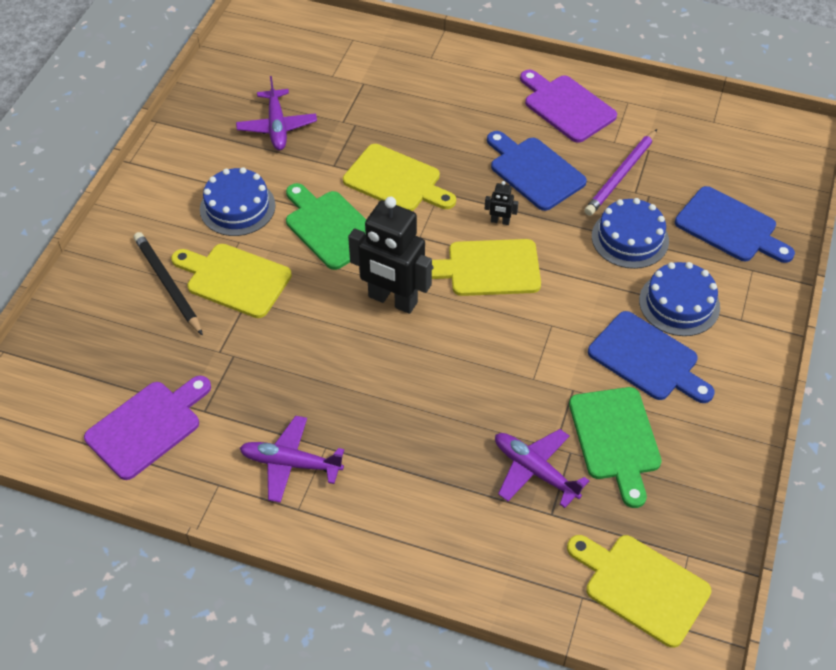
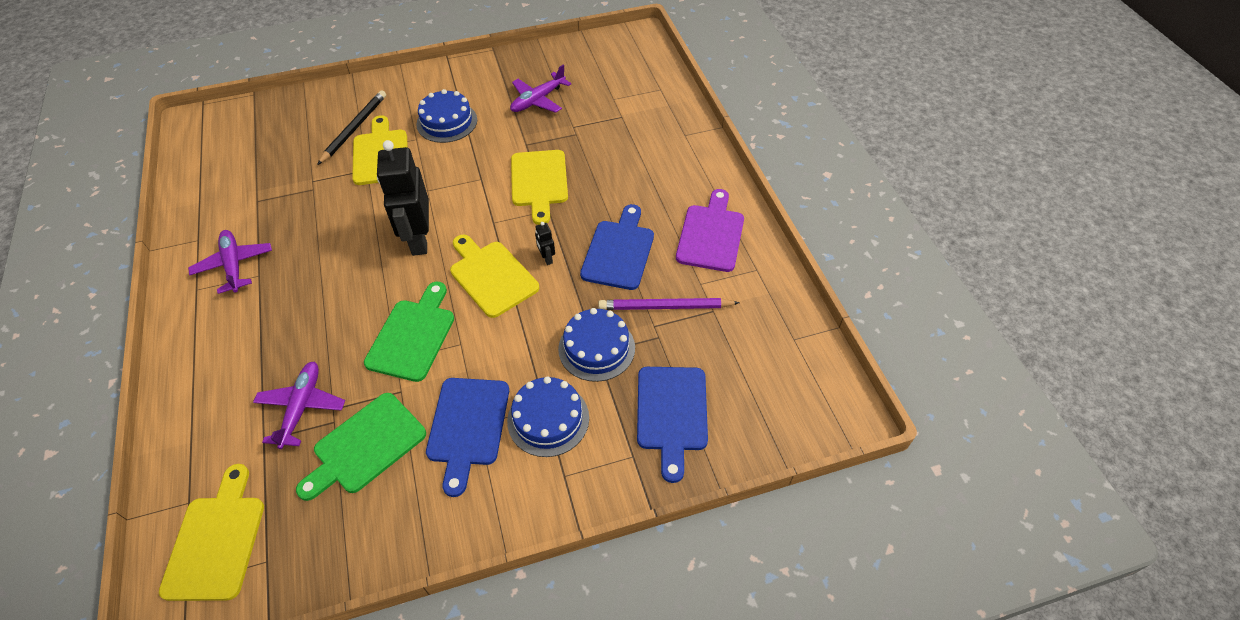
camera: 55 degrees right, 0 degrees up
purple cutting board [84,376,211,480] -> none
green cutting board [286,183,366,270] -> green cutting board moved to [364,282,454,382]

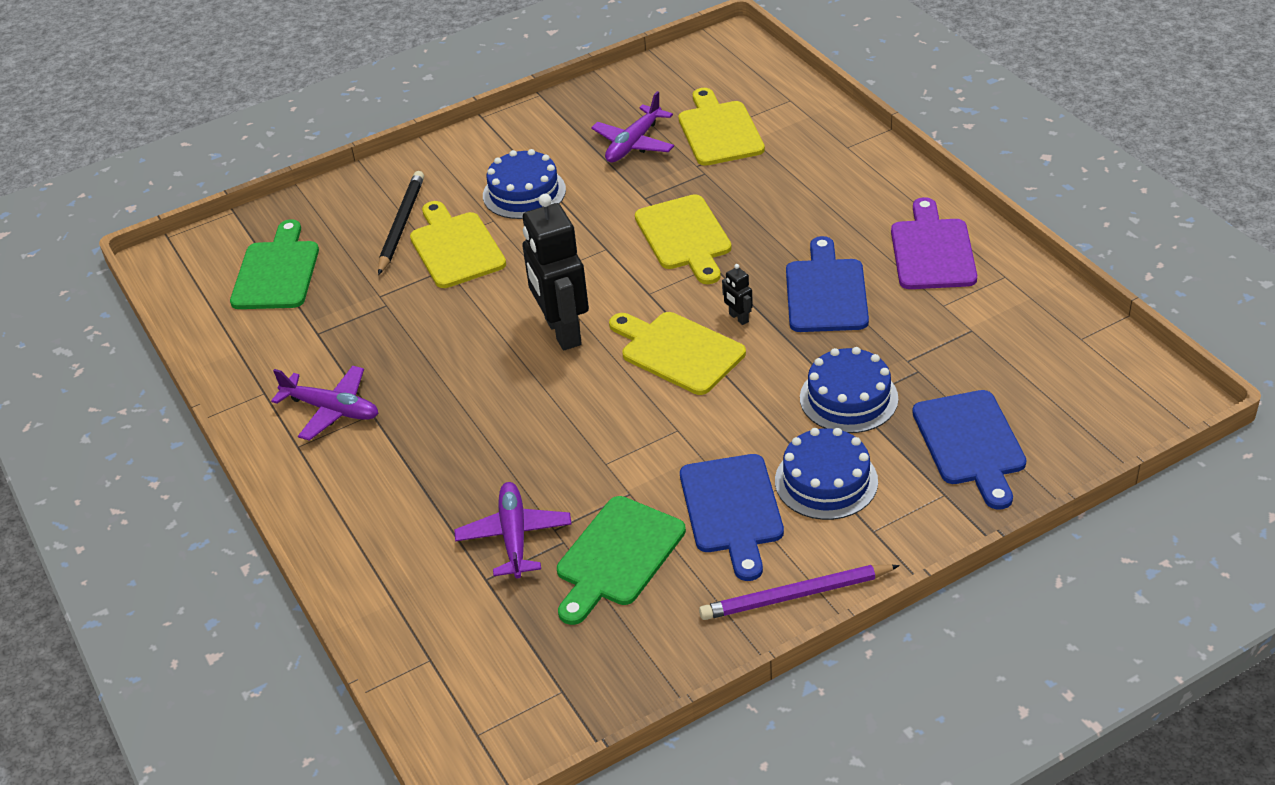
camera: 10 degrees left, 10 degrees down
yellow cutting board [159,464,264,601] -> yellow cutting board moved to [678,88,765,166]
purple plane [188,230,272,294] -> purple plane turned 150 degrees clockwise [271,366,379,441]
green cutting board [364,282,454,382] -> green cutting board moved to [230,219,319,309]
purple pencil [598,298,740,310] -> purple pencil moved to [699,564,900,620]

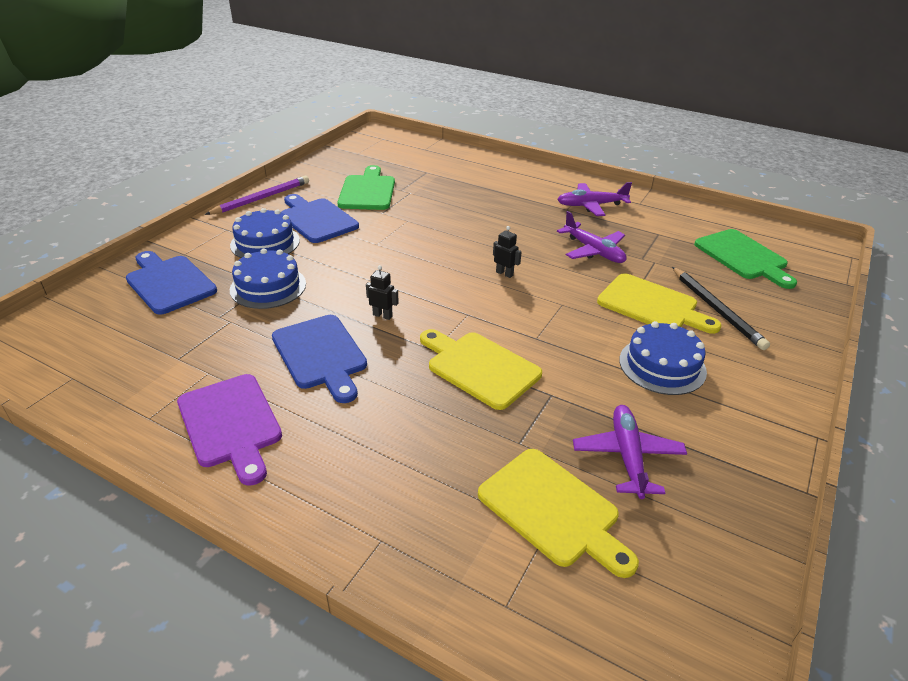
camera: 145 degrees right, 5 degrees down
purple plane [454,482,572,579] -> purple plane moved to [557,211,627,263]
black robot [522,194,589,350] -> black robot [493,226,522,278], size x0.41
yellow cutting board [609,312,746,395] -> none

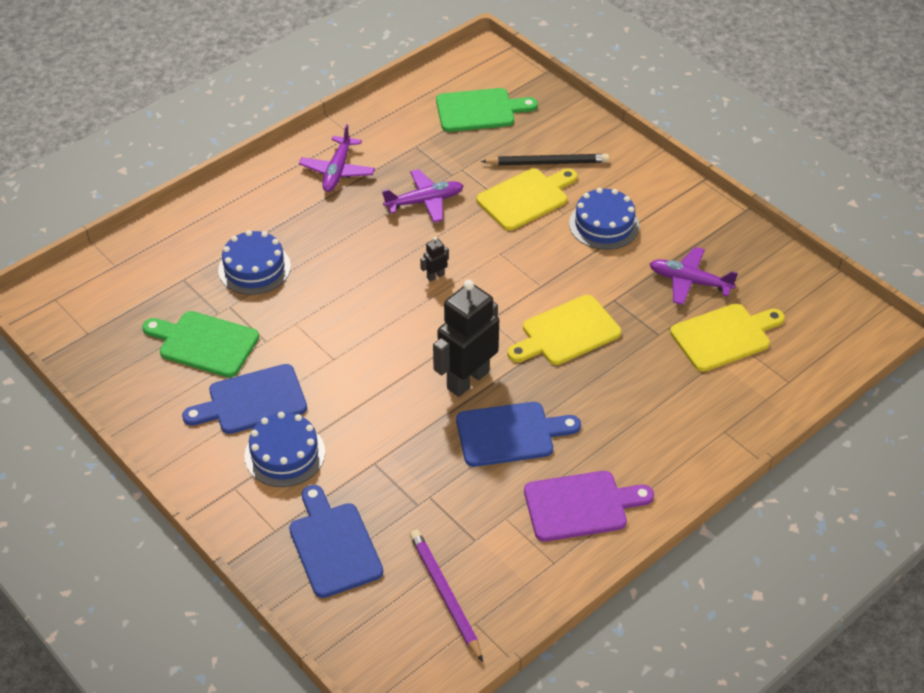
camera: 70 degrees left, 10 degrees up
blue cutting board [126,251,217,315] -> blue cutting board turned 90 degrees clockwise [289,485,383,598]
purple pencil [205,176,309,215] -> purple pencil moved to [410,529,483,662]
blue cake [230,249,306,309] -> blue cake moved to [218,230,291,295]
black robot [366,265,399,320] -> black robot [433,280,499,397], size x2.46

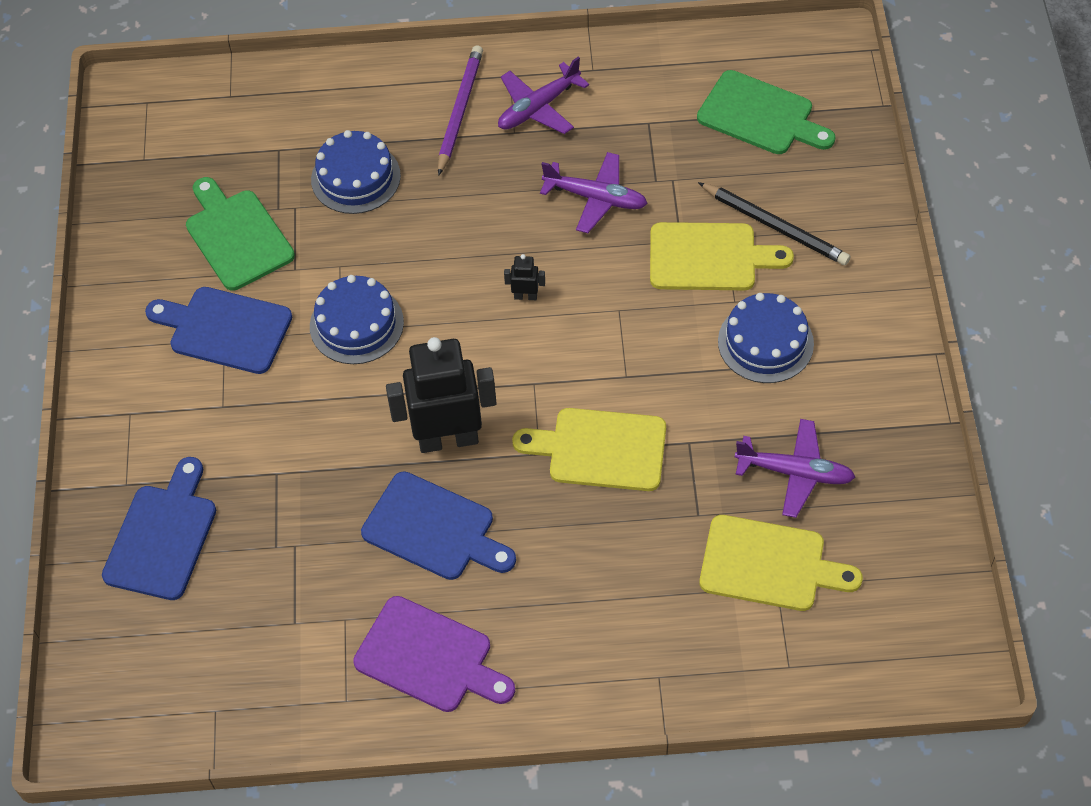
camera: 40 degrees right, 10 degrees up
blue cake [244,412,325,487] -> blue cake moved to [310,275,404,364]
purple pencil [410,529,483,662] -> purple pencil moved to [438,45,483,176]
purple plane [650,247,738,305] -> purple plane turned 135 degrees clockwise [735,419,855,518]

